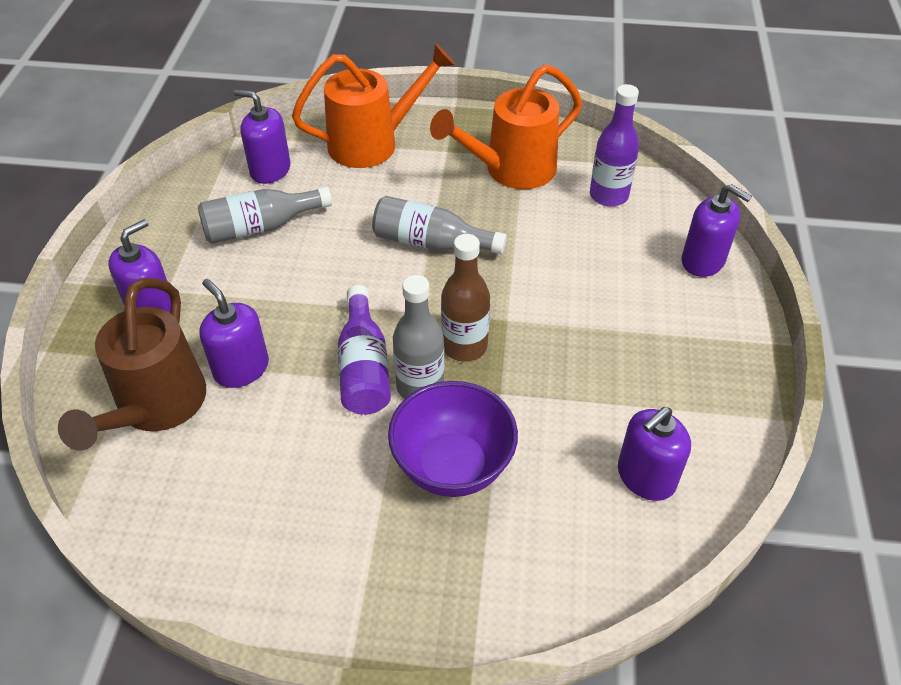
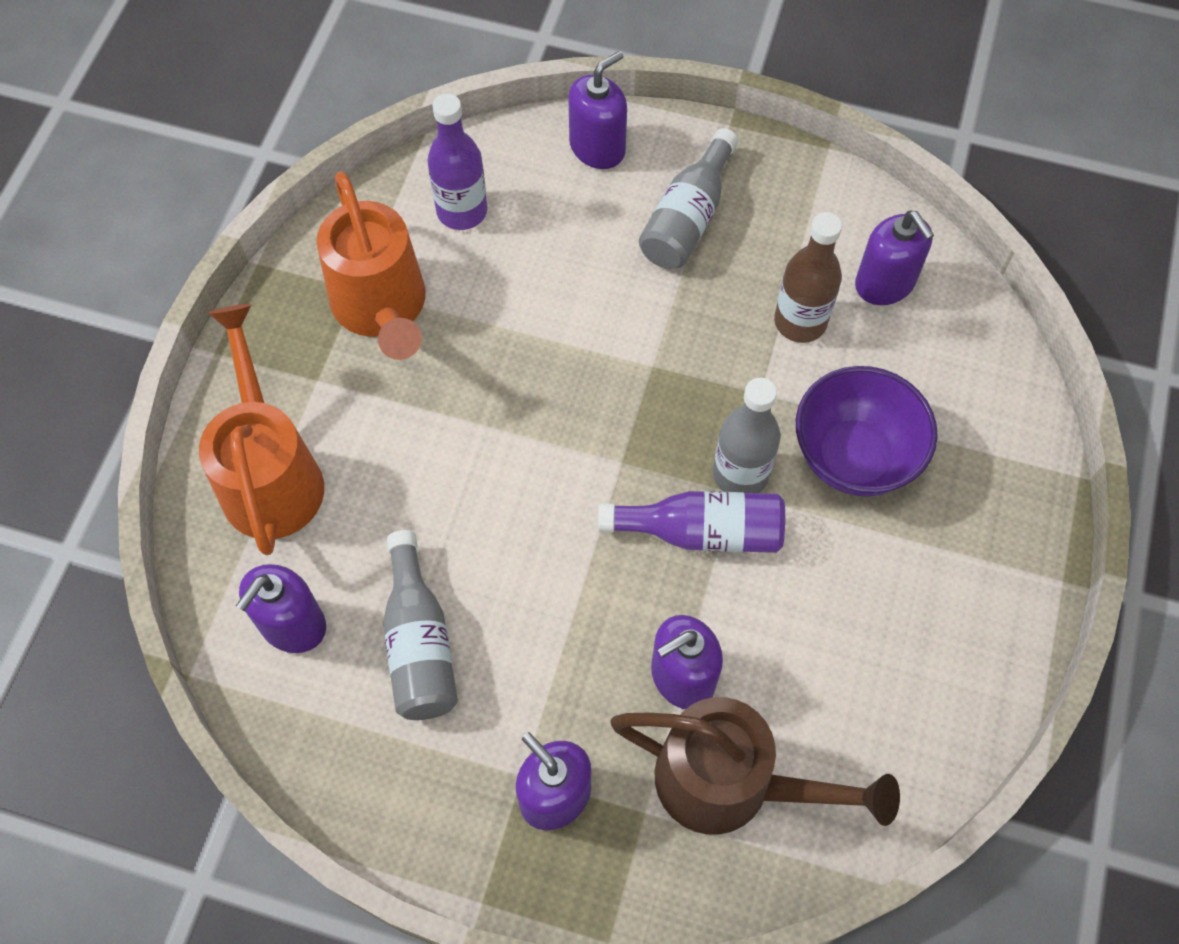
camera: 80 degrees left, 15 degrees up
grey bottle [372,196,507,254] -> grey bottle moved to [639,128,738,269]
brown bottle [441,234,490,362] -> brown bottle moved to [774,212,842,343]

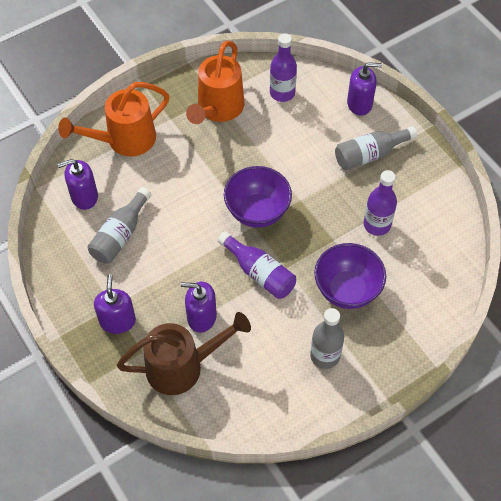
camera: 40 degrees right, 5 degrees down
orange watering can [199,304,324,555] -> orange watering can turned 150 degrees counterclockwise [58,82,169,156]
brown watering can [610,697,900,835] -> brown watering can turned 75 degrees counterclockwise [117,312,251,395]
grey bottle [713,378,781,493] -> grey bottle moved to [310,308,344,369]
brown bottle [774,212,842,343] -> purple bottle [364,170,397,236]
purple soap dispenser [855,211,934,305] -> none
none -> purple bowl [224,166,292,228]

